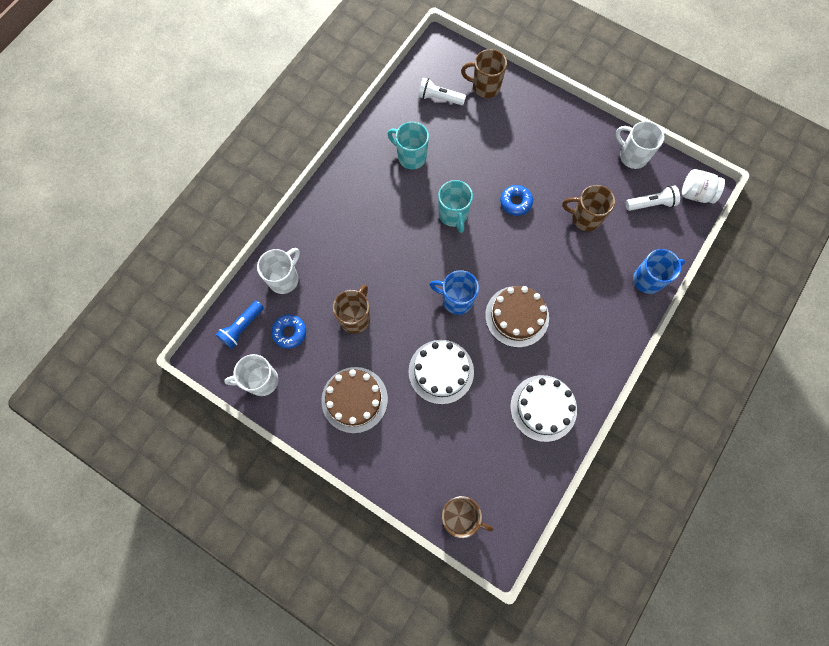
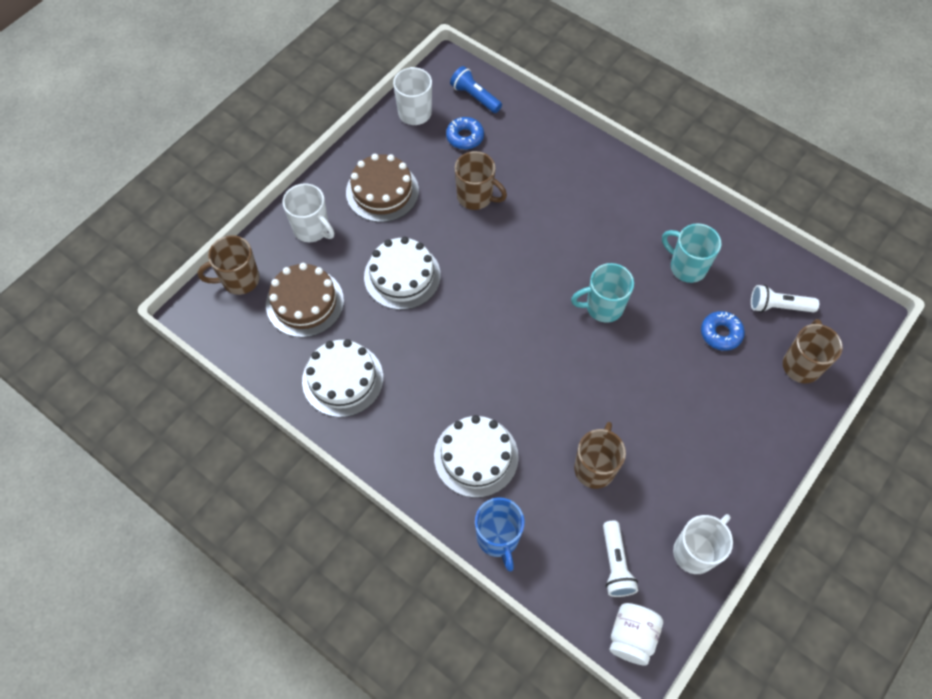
camera: 95 degrees right, 10 degrees down
white mug [257,248,300,294] -> white mug moved to [283,183,334,242]
turquoise mug [388,122,429,169] -> turquoise mug turned 90 degrees counterclockwise [662,223,721,283]
white flashlight [418,78,466,105] -> white flashlight turned 105 degrees counterclockwise [751,285,819,312]
blue mug [429,270,479,315] -> none
brown mug [442,496,493,538] -> brown mug turned 45 degrees clockwise [197,235,260,295]
brown cake [485,286,549,347] -> brown cake moved to [266,263,344,338]
blue donut [500,185,533,216] -> blue donut moved to [701,311,745,351]
none -> white cake [434,415,519,498]

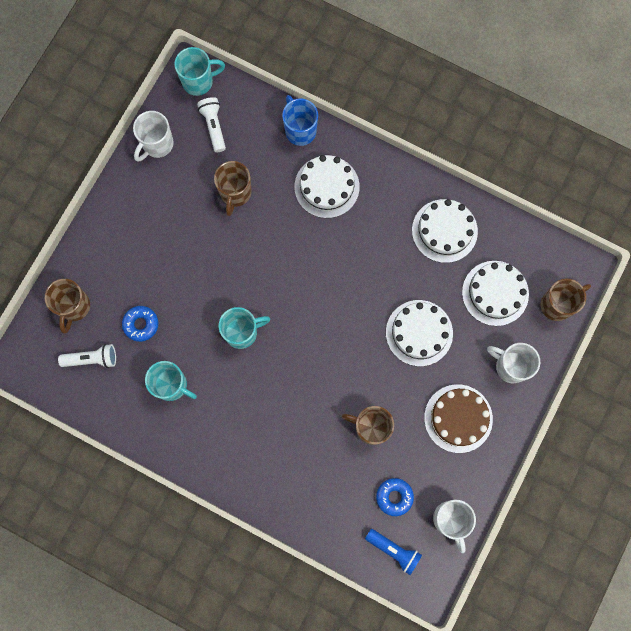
camera: 170 degrees right, 15 degrees up
brown cake [266,263,344,338] -> white cake [462,261,529,326]
white jar [609,603,663,666] -> turquoise mug [174,47,225,96]

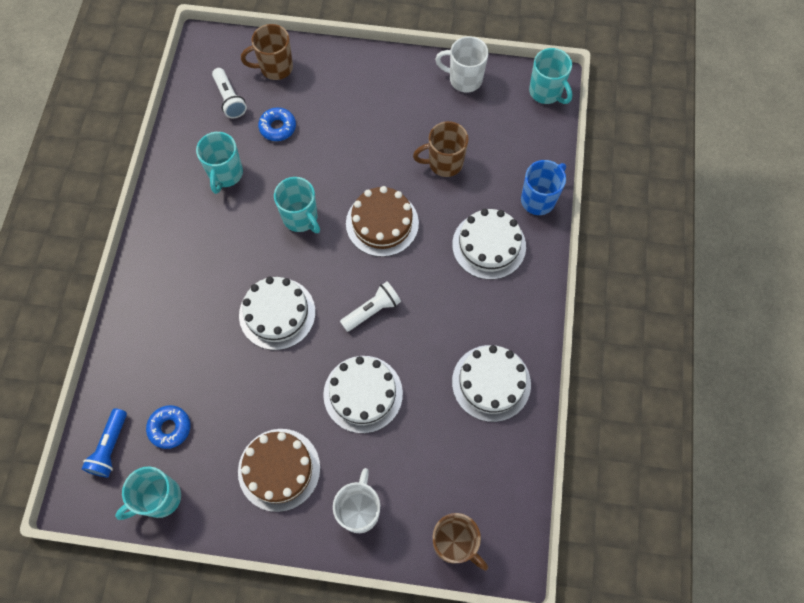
camera: 70 degrees right, 10 degrees down
white flashlight [197,97,226,152] -> white flashlight moved to [340,282,401,332]
brown mug [342,406,394,445] -> none
white mug [433,500,476,553] -> turquoise mug [115,466,181,520]
white cake [462,261,529,326] -> white cake moved to [239,277,316,350]
none -> brown cake [346,186,419,257]

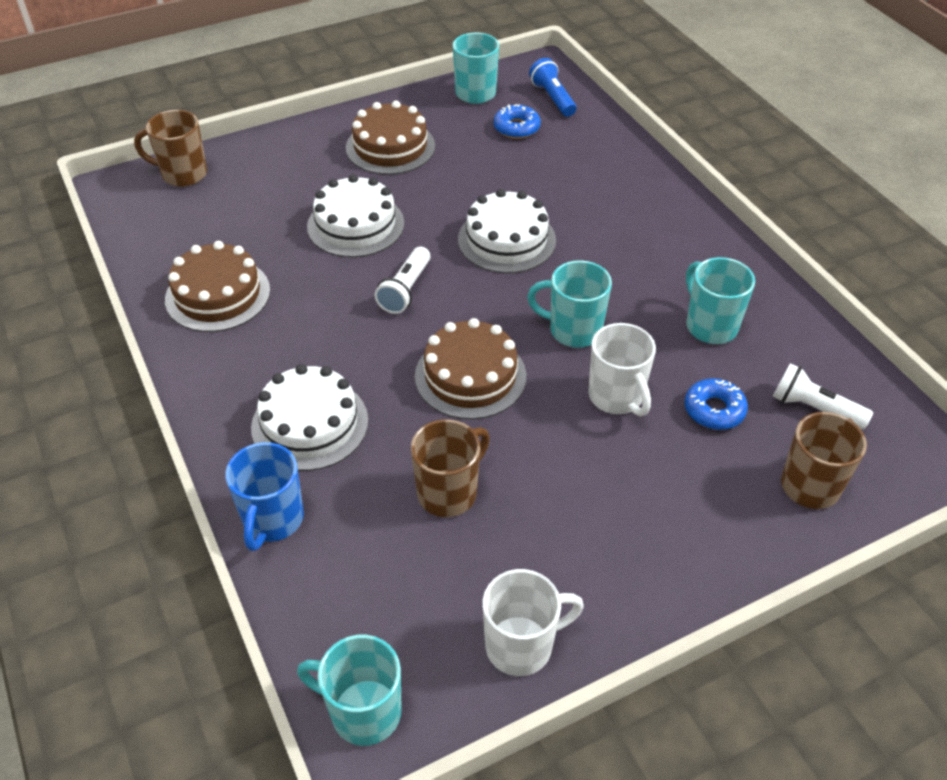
camera: 145 degrees right, 20 degrees down
white mug [333,468,380,533] -> white mug moved to [588,323,656,417]
white cake [452,345,531,422] -> brown cake [165,241,270,332]

